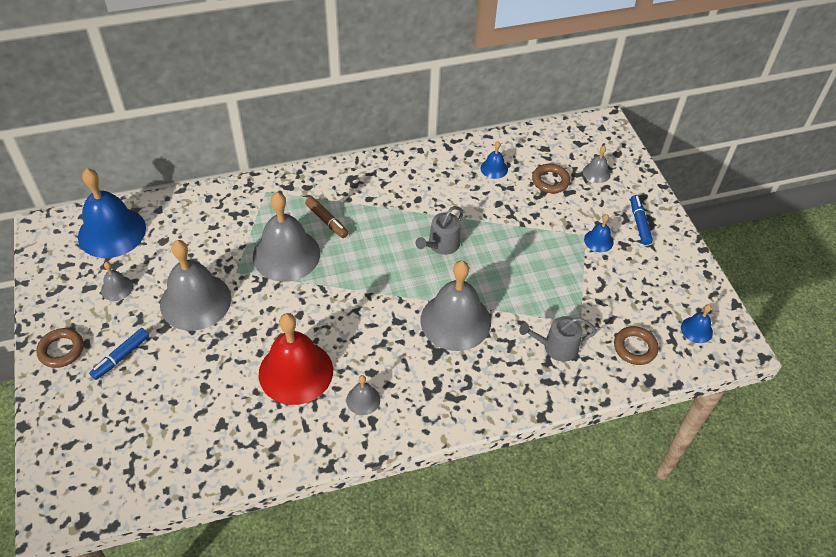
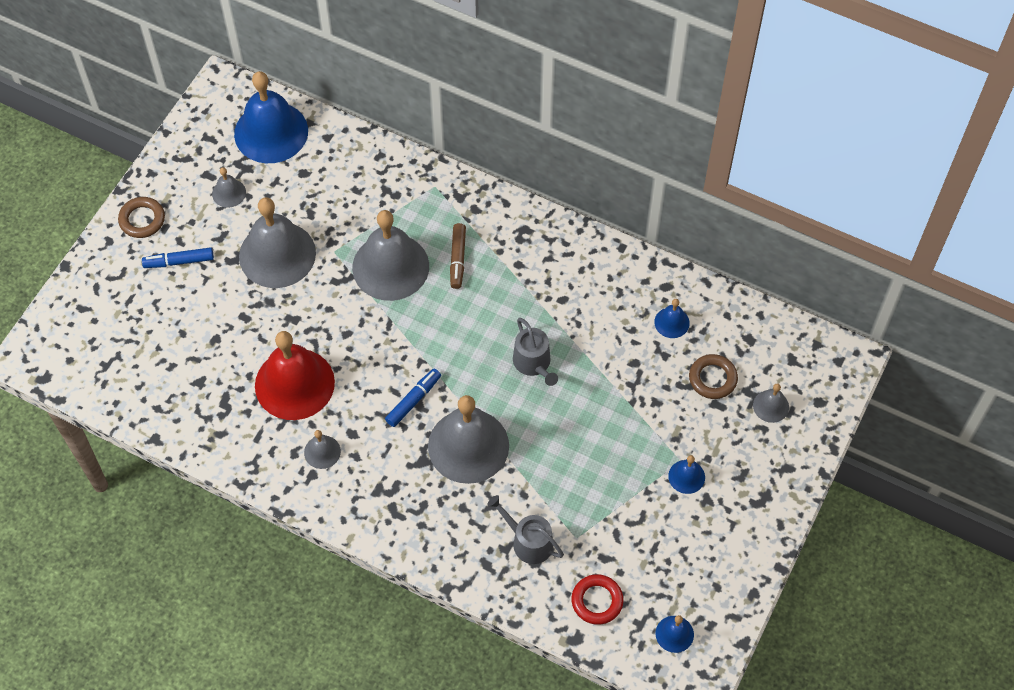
camera: 45 degrees right, 10 degrees up
grey watering can [415,206,464,255] -> grey watering can turned 105 degrees counterclockwise [513,318,558,386]
brown ring [614,326,658,365] -> red ring [571,574,624,625]
blue marker [630,195,653,245] -> blue marker moved to [385,369,441,427]

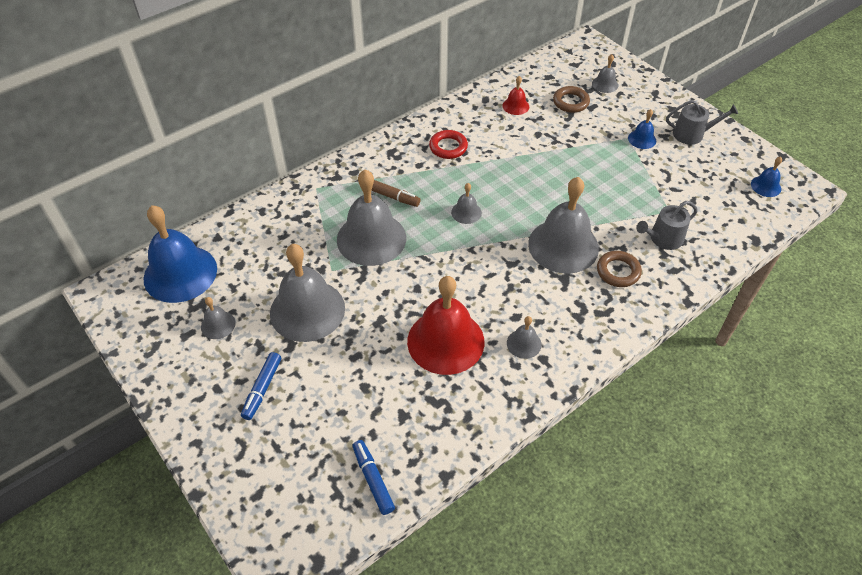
camera: 65 degrees left, 10 degrees down
brown ring [118,197,165,238] -> brown ring moved to [597,251,642,287]
blue marker [385,369,441,427] -> blue marker moved to [352,440,395,515]
grey watering can [513,318,558,386] -> grey watering can moved to [666,100,738,145]
red ring [571,574,624,625] -> red ring moved to [429,130,468,159]
blue bell [654,299,690,338] -> red bell [503,76,529,115]
none -> grey bell [451,183,482,224]

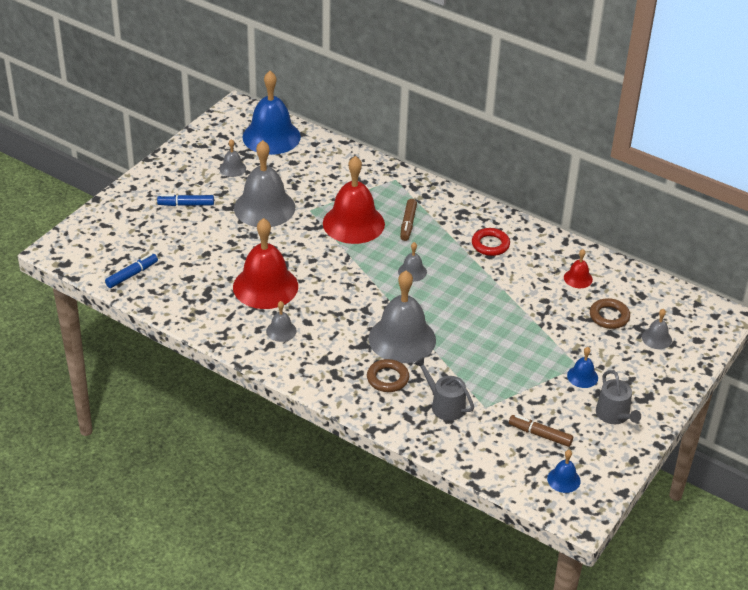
camera: 70 degrees right, 10 degrees down
grey bell [337,170,406,266] -> red bell [323,156,385,244]
none -> brown marker [509,415,573,447]

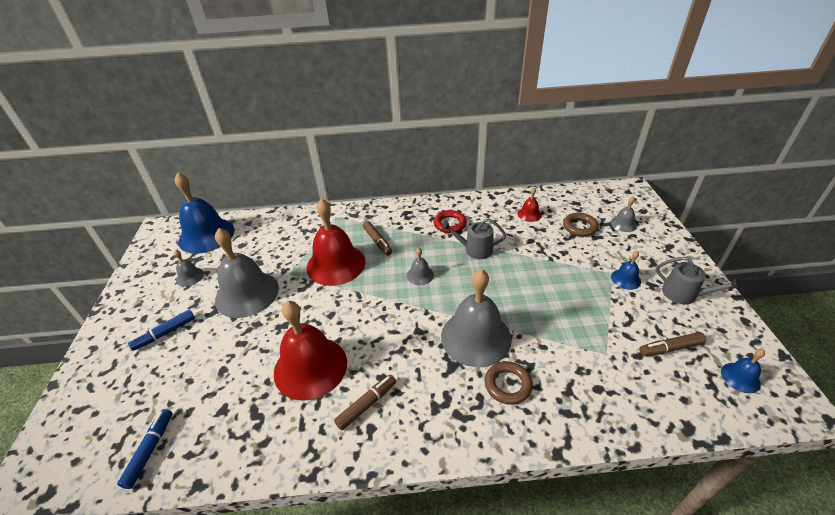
camera: 35 degrees left, 0 degrees up
grey bell [266,301,297,342] -> brown marker [334,374,396,430]
grey watering can [414,357,474,421] -> grey watering can moved to [441,218,506,259]

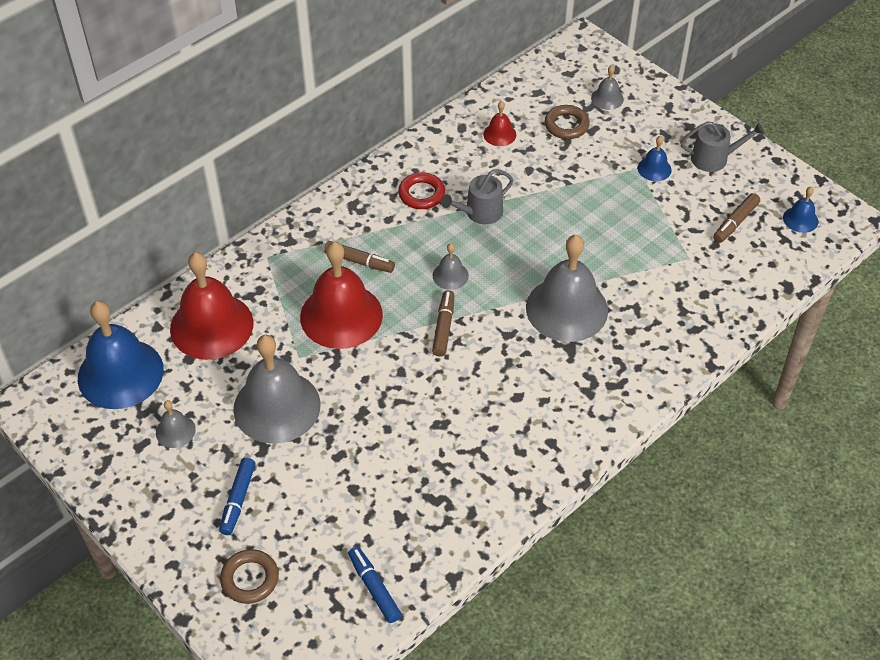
camera: 40 degrees left, 10 degrees up
red bell [274,301,347,401] -> red bell moved to [170,252,253,360]
brown marker [334,374,396,430] -> brown marker moved to [432,290,454,357]
brown ring [485,361,533,405] -> brown ring moved to [220,549,279,604]

